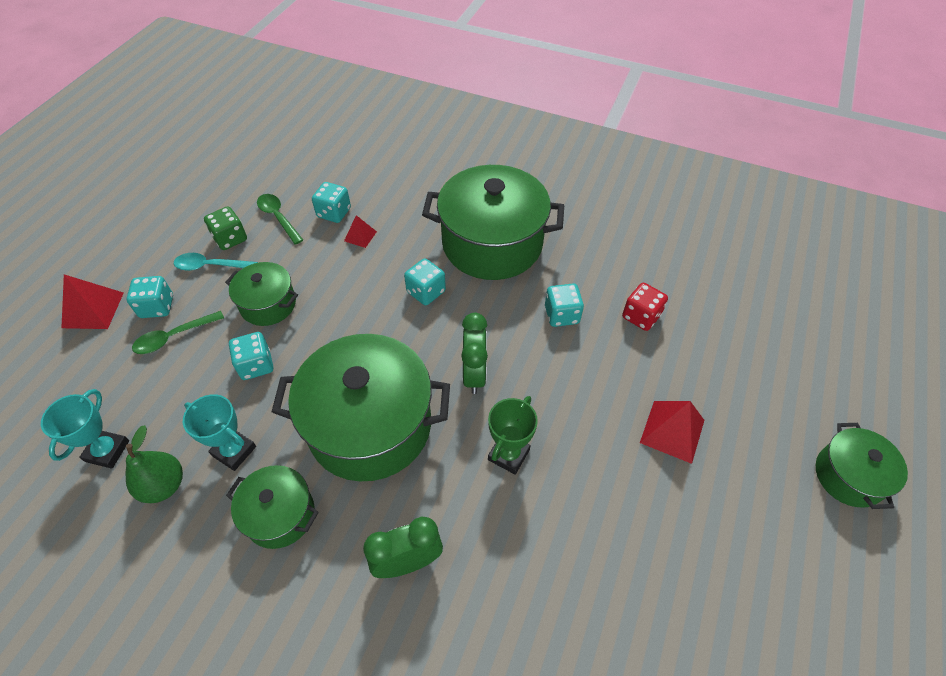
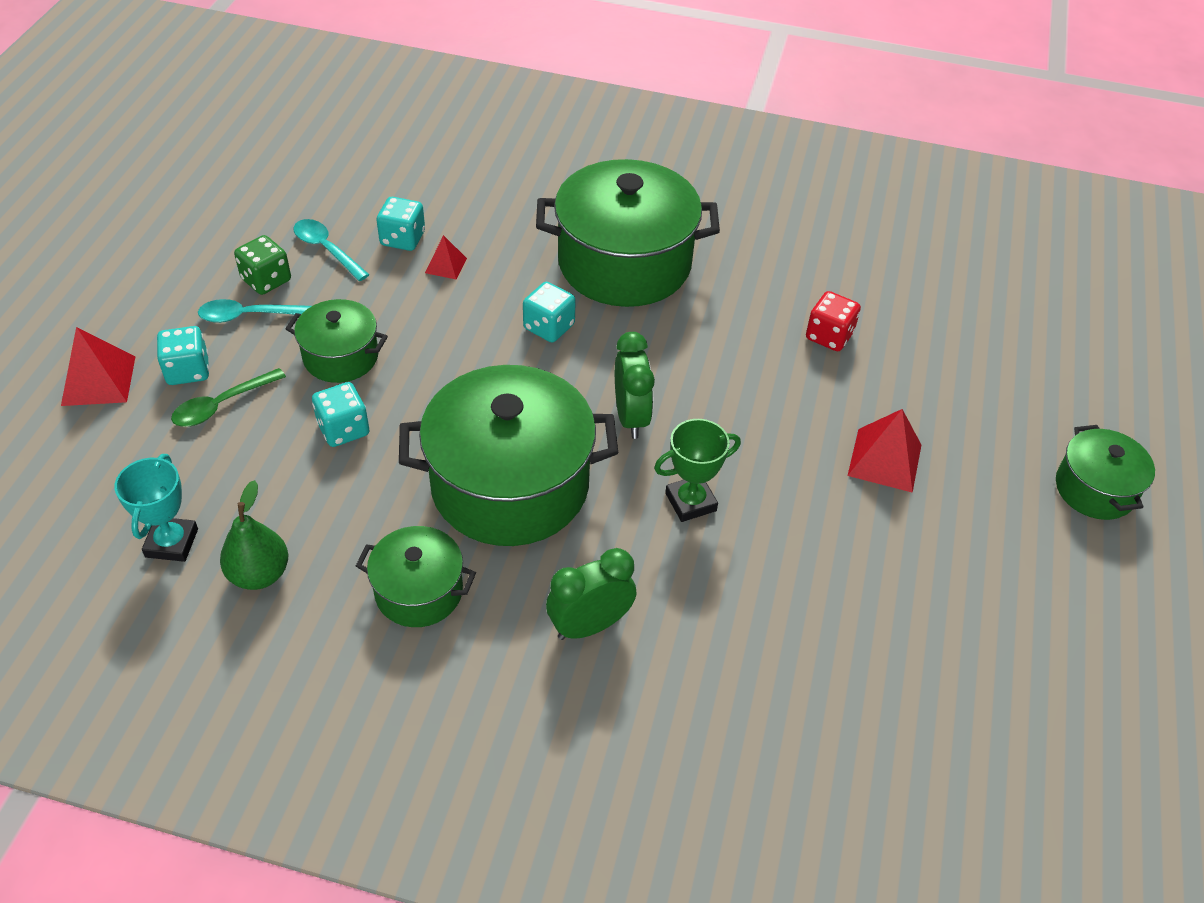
camera: 10 degrees left, 5 degrees down
turquoise trophy [183,394,256,471] -> none
green spoon [257,194,303,245] -> turquoise spoon [294,219,370,281]
green trophy [488,396,538,475] -> green trophy turned 45 degrees clockwise [654,419,741,522]
turquoise dice [545,283,584,327] -> none

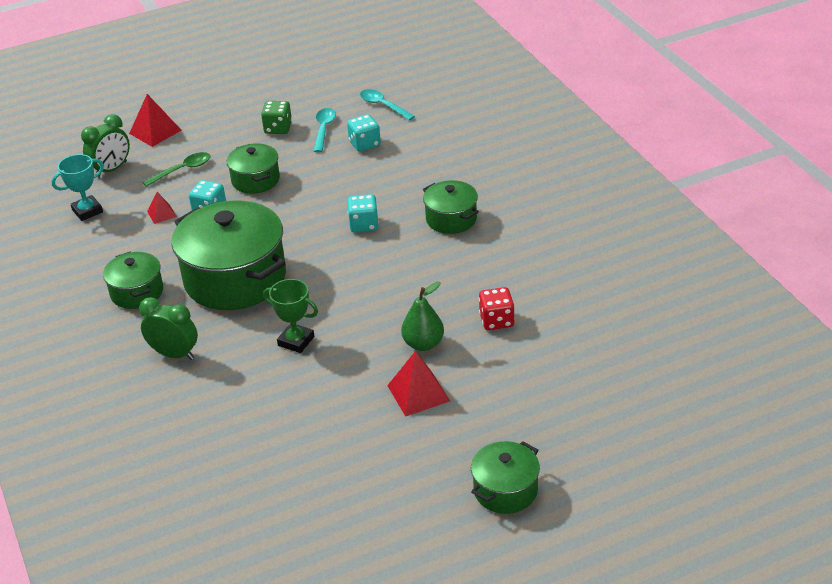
camera: 55 degrees right, 10 degrees down
turquoise dice [157,326,209,385] -> none
green spoon [171,368,286,427] -> green spoon turned 135 degrees clockwise [142,152,210,187]
turquoise spoon [198,299,312,323] -> turquoise spoon moved to [360,89,415,120]
green pear [220,480,288,590] -> green pear moved to [401,281,444,351]
red pyramid [425,235,467,279] -> red pyramid moved to [147,192,177,224]
green pot [536,159,720,307] -> green pot [423,180,479,234], size x0.52
green clock [615,332,655,439] -> green clock moved to [81,114,130,178]

